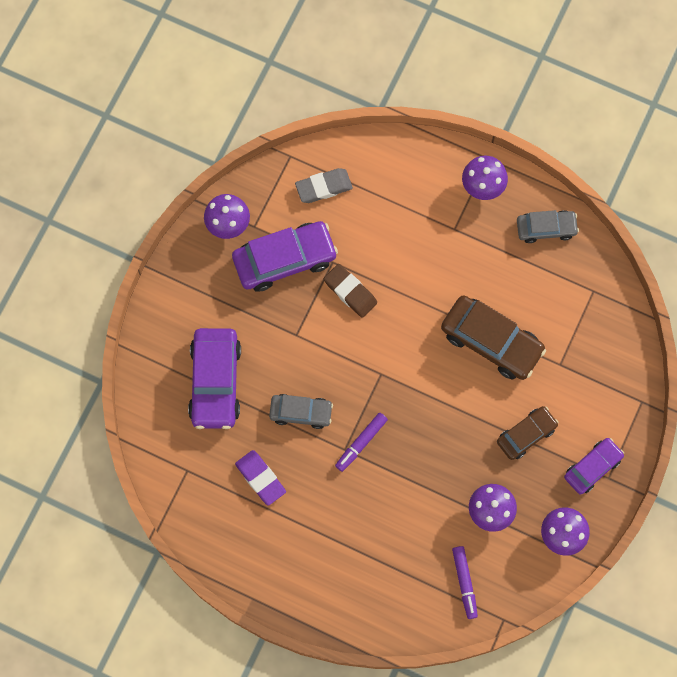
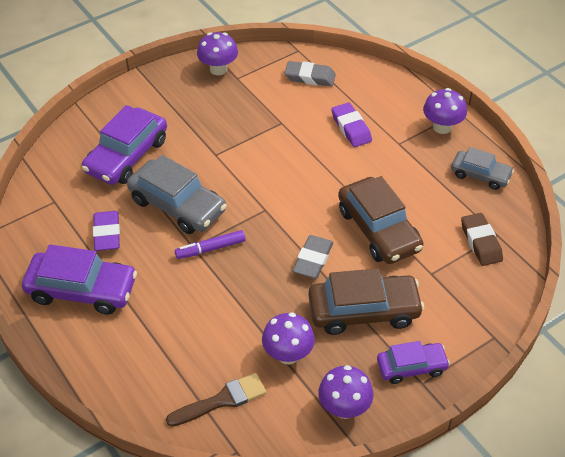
camera: 30 degrees right, 25 degrees down
purple car [232,221,338,292] -> purple car moved to [22,244,137,315]
grey car [269,394,333,429] -> grey car [127,155,227,234], size x1.67
brown eraser [324,264,377,318] -> brown eraser moved to [461,213,503,266]
purple marker [452,546,478,619] -> brown brush [166,373,266,427]
brown car [497,406,559,460] -> brown car [308,268,424,335], size x1.67
none -> grey eraser [293,235,333,278]
none -> purple eraser [331,102,372,147]

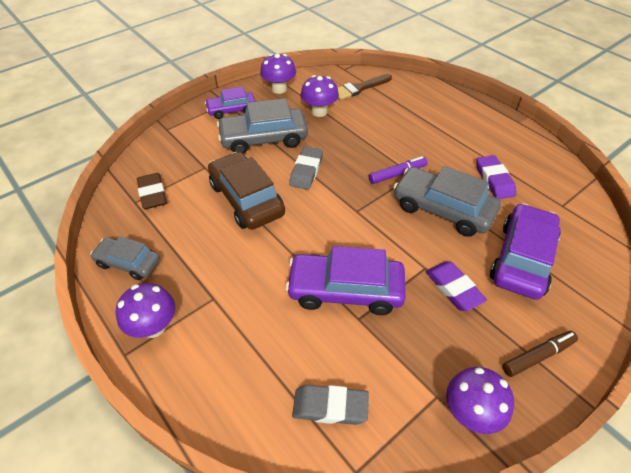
camera: 175 degrees right, 0 degrees up
purple car [22,244,137,315] -> purple car moved to [285,246,406,315]
brown car [308,268,424,335] -> grey car [217,98,308,154]
purple eraser [331,102,372,147] -> purple eraser moved to [426,262,487,311]
none -> brown marker [503,331,578,377]

